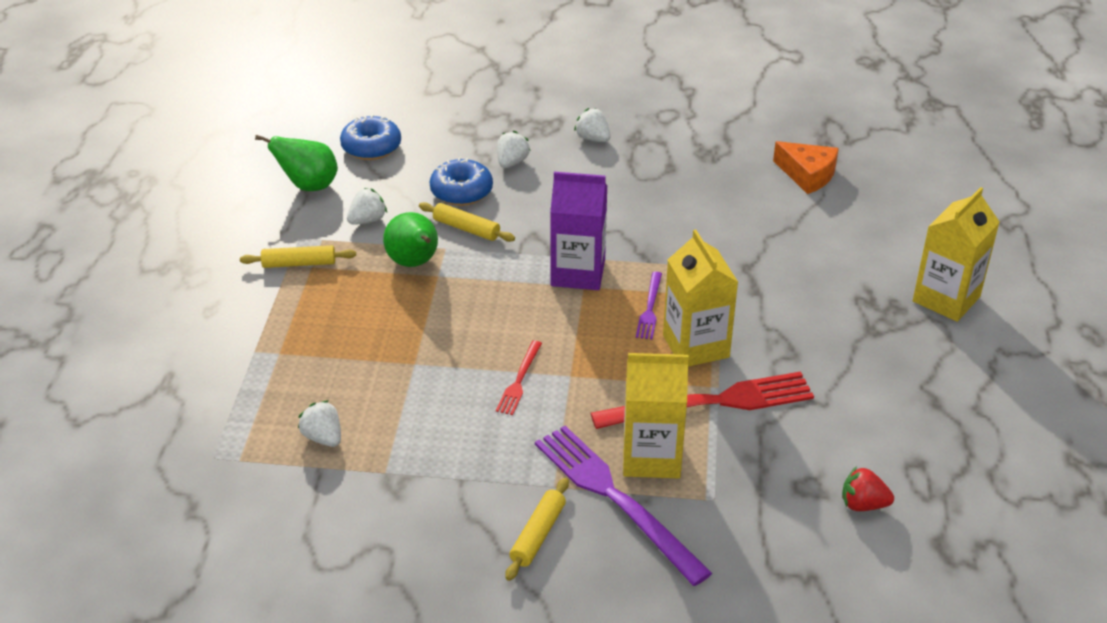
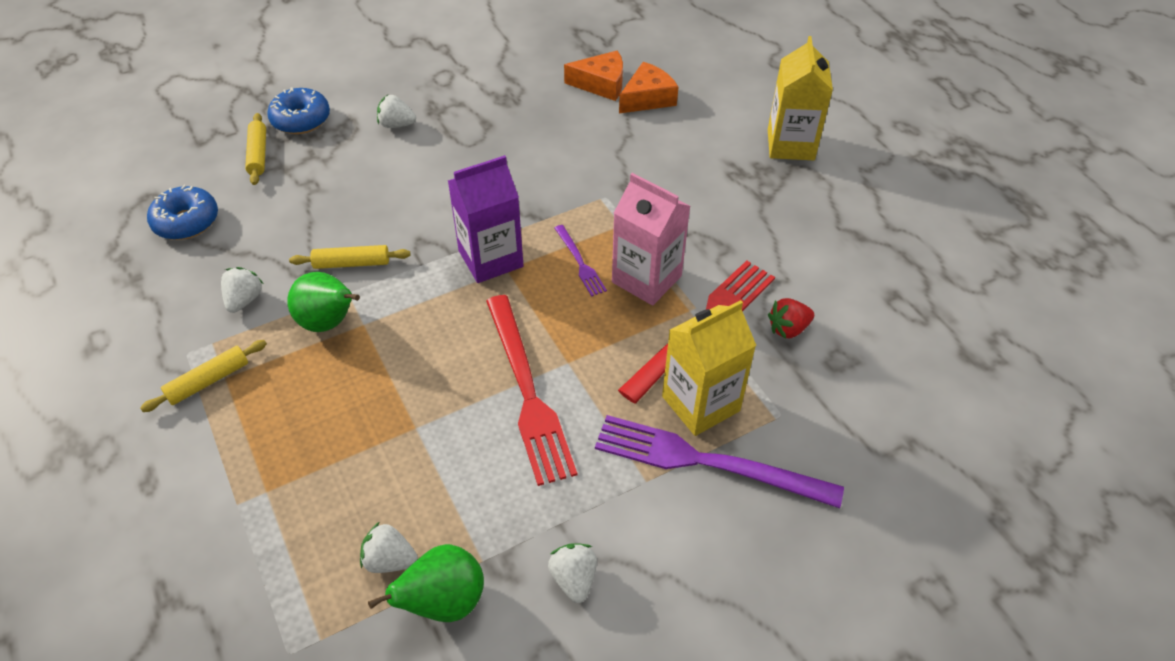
camera: 35 degrees left, 10 degrees up
green pear [255,135,338,191] -> green pear moved to [368,544,484,622]
blue donut [430,157,493,206] -> blue donut moved to [267,87,330,134]
red fork [496,341,542,415] -> red fork [486,295,577,486], size x2.08
white strawberry [497,131,531,168] -> white strawberry moved to [548,544,597,603]
yellow rolling pin [505,478,569,581] -> yellow rolling pin moved to [245,113,266,185]
yellow carton [663,230,738,367] -> pink carton [612,173,690,306]
red strawberry [842,466,894,511] -> red strawberry moved to [768,298,814,339]
none -> orange cheese [619,62,678,113]

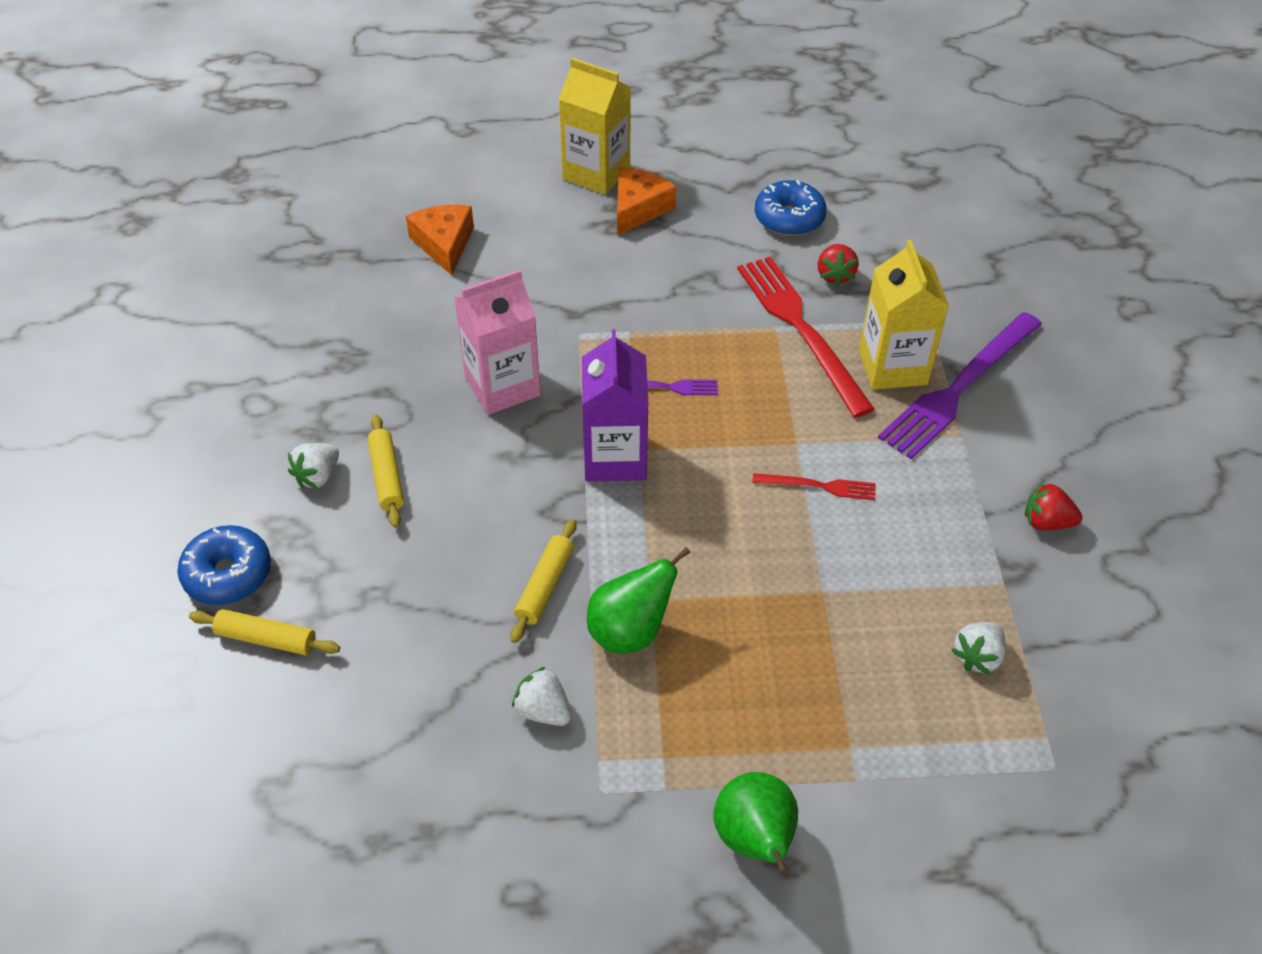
camera: 65 degrees left, 0 degrees up
yellow rolling pin [140,340,267,412] -> yellow rolling pin moved to [368,415,404,528]
blue donut [147,185,218,240] -> blue donut moved to [755,180,827,236]
green pear [368,544,484,622] -> green pear moved to [714,772,798,875]
red fork [486,295,577,486] -> red fork [752,473,876,500], size x0.48
white strawberry [548,544,597,603] -> red strawberry [1025,482,1082,531]
orange cheese [564,50,623,101] -> orange cheese moved to [617,167,676,236]
pink carton [612,173,690,306] -> pink carton moved to [454,270,541,415]

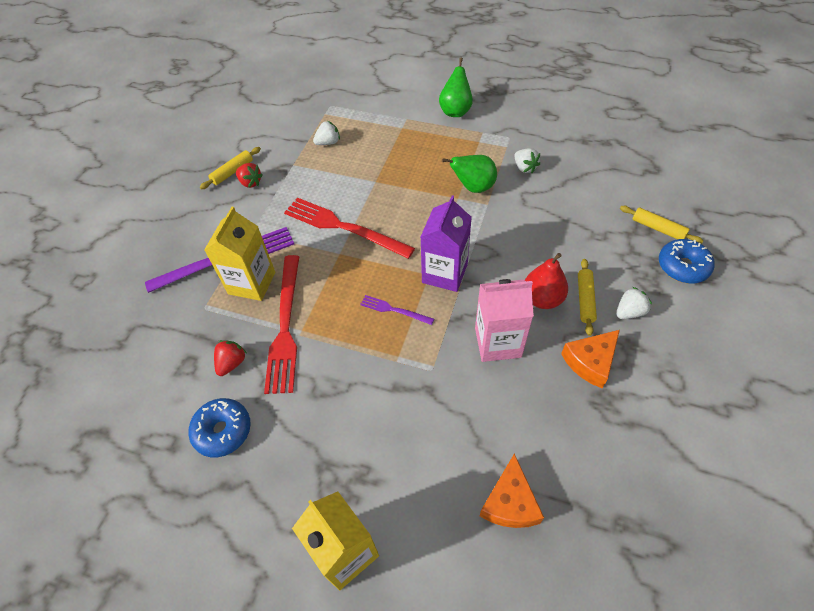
camera: 155 degrees left, 5 degrees up
yellow rolling pin [510,519,577,643] -> yellow rolling pin moved to [200,147,261,190]
orange cheese [617,167,676,236] -> orange cheese moved to [561,330,620,388]
red fork [752,473,876,500] -> red fork [284,198,415,259], size x2.08
none -> red pear [525,253,568,309]

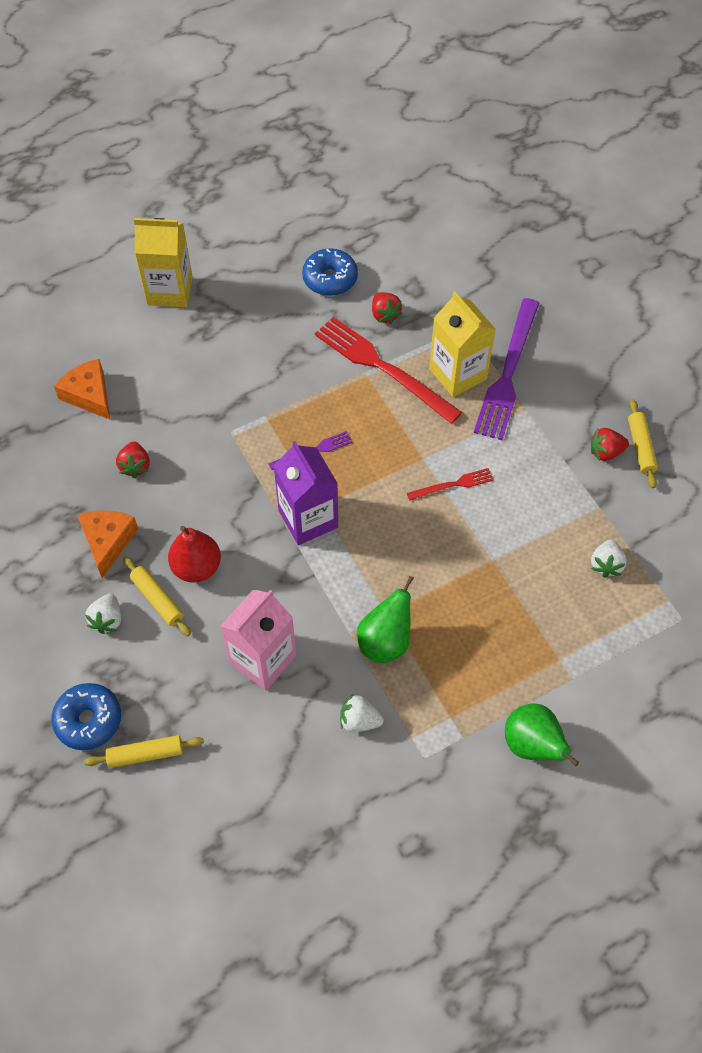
camera: 130 degrees right, 5 degrees up
red fork [284,198,415,259] -> red fork [407,468,494,500], size x0.48
pink carton [475,279,534,362] -> pink carton moved to [220,589,296,690]
none -> red strawberry [116,441,150,478]

